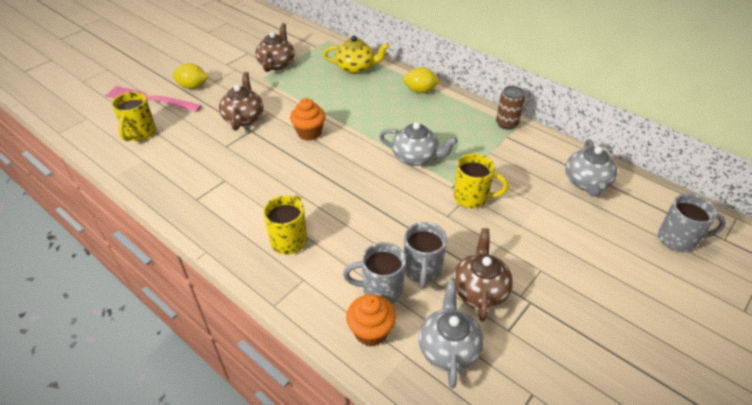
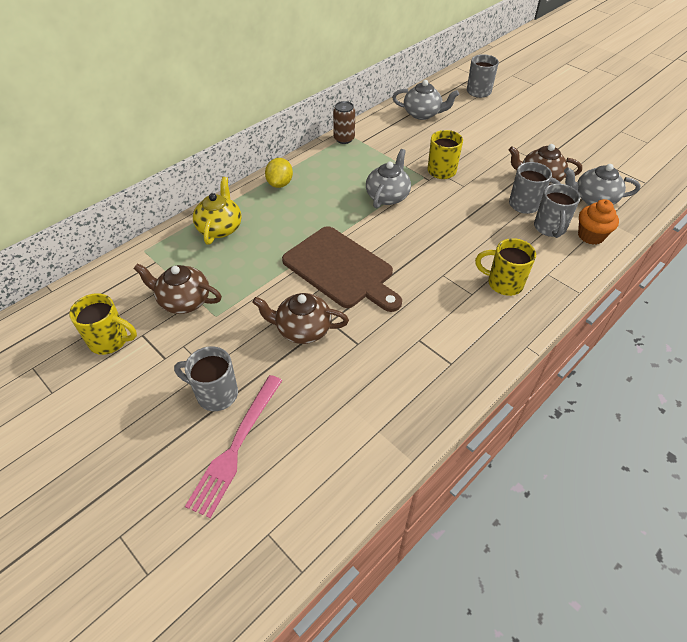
camera: 85 degrees left, 5 degrees up
yellow mug [112,92,156,141] -> yellow mug moved to [69,293,137,355]
yellow lemon [172,63,208,89] -> grey mug [174,346,238,411]
orange cupcake [290,98,325,141] -> brown cutting board [282,226,402,312]

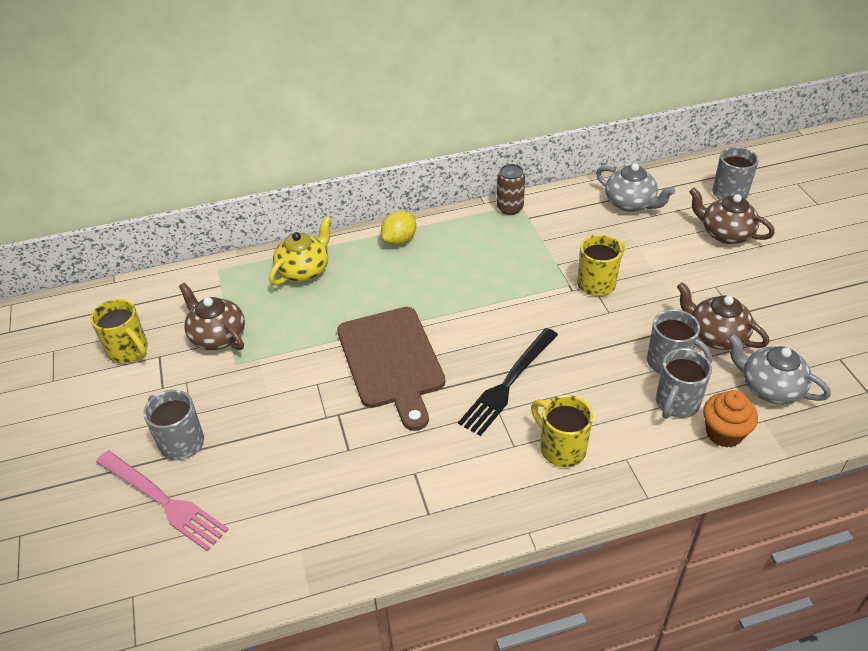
camera: 30 degrees right, 5 degrees down
pink fork [185,375,282,518] -> pink fork turned 105 degrees counterclockwise [96,451,229,551]
brown teapot [252,293,349,344] -> brown teapot moved to [689,188,775,244]
grey teapot [366,149,411,208] -> none
none -> black fork [458,328,558,436]

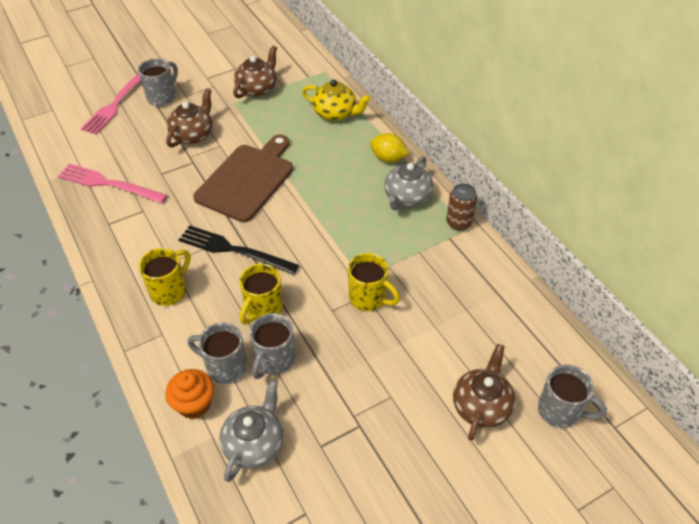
camera: 75 degrees right, 5 degrees up
yellow mug [90,299,148,363] -> yellow mug moved to [239,263,283,325]
brown cutting board [337,307,445,431] -> brown cutting board turned 150 degrees clockwise [193,135,293,222]
grey teapot [596,163,675,212] -> grey teapot moved to [384,156,433,210]
brown teapot [677,282,769,350] -> brown teapot moved to [166,88,213,147]
none -> pink fork [58,164,167,203]

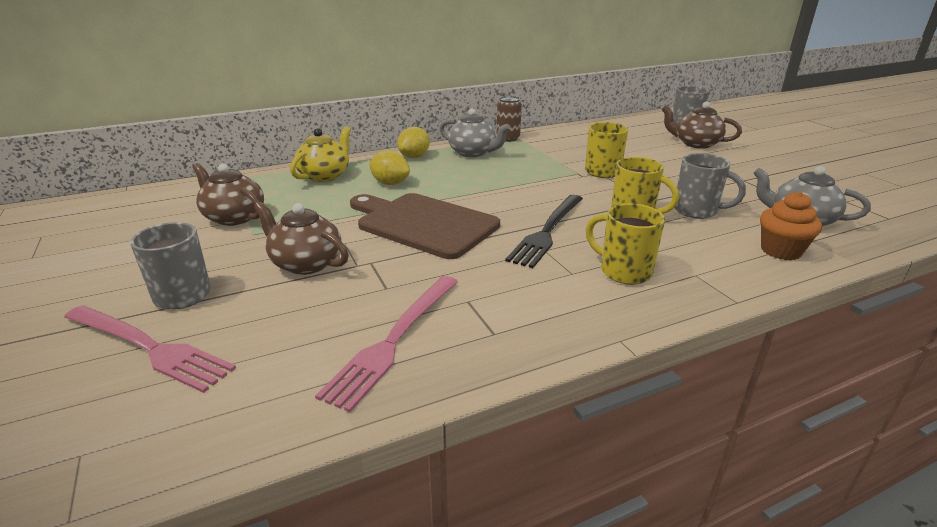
camera: 85 degrees left, 20 degrees down
grey mug [188,322,247,384] -> none
none -> yellow lemon [369,150,410,185]

